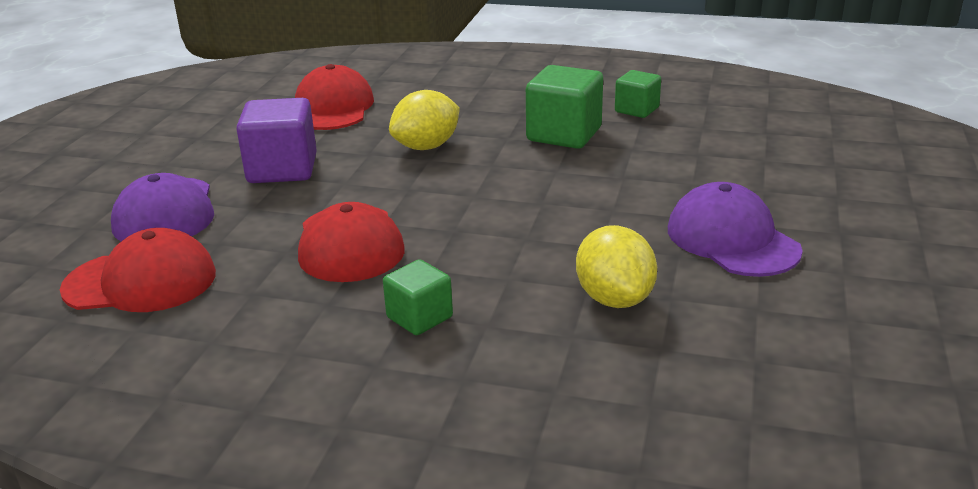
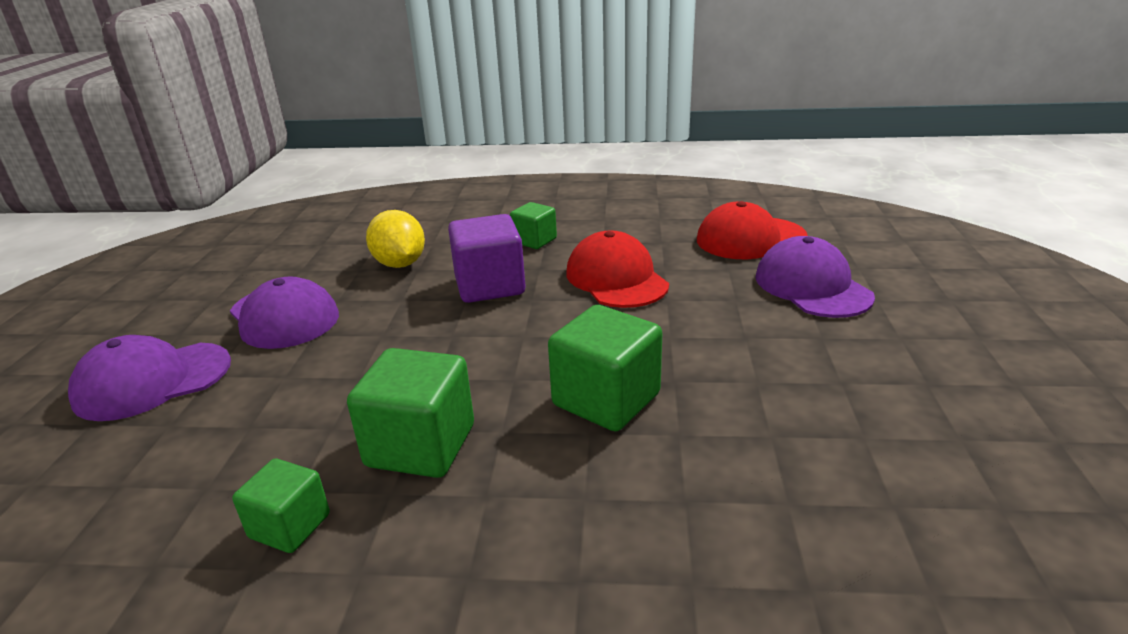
camera: 170 degrees right, 0 degrees up
purple cube [236,98,317,183] -> purple cube moved to [448,214,526,303]
red cap [295,64,374,130] -> none
yellow lemon [389,90,460,150] -> green cube [548,305,662,431]
none -> purple cap [68,335,231,421]

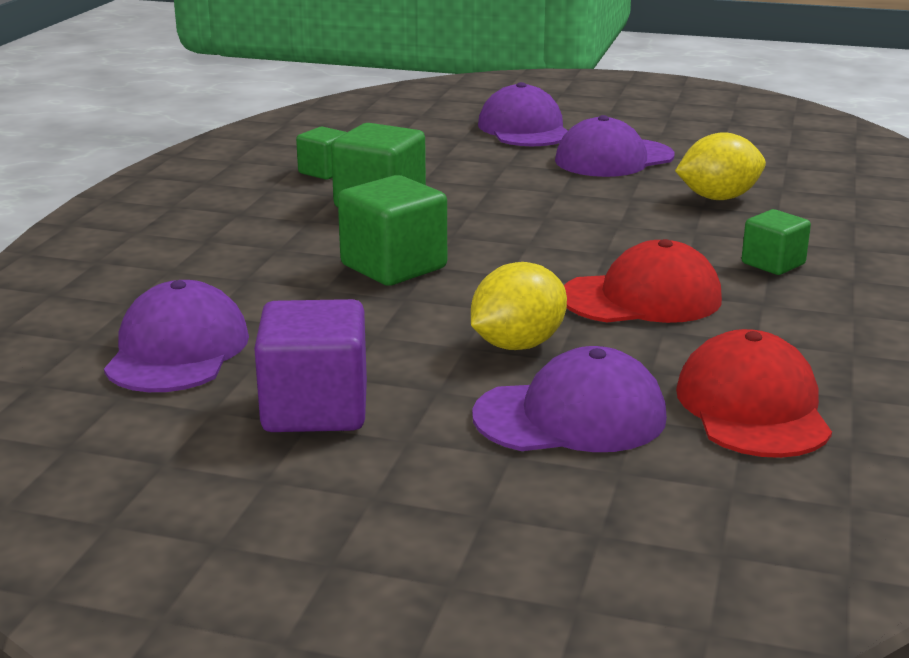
camera: 100 degrees right, 5 degrees down
purple cube [448,214,526,303] -> purple cube moved to [254,299,367,432]
none -> purple cap [104,280,249,392]
none -> yellow lemon [471,262,567,350]

